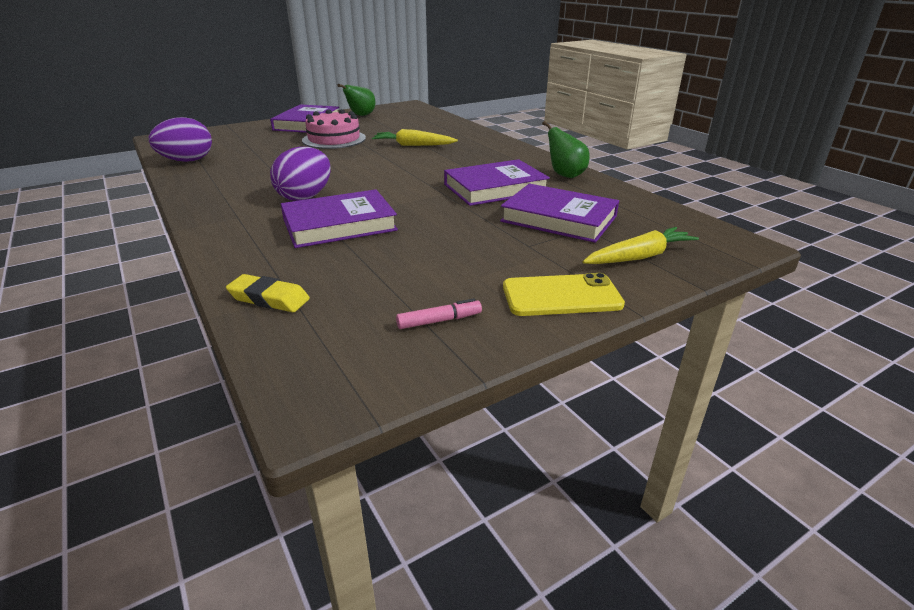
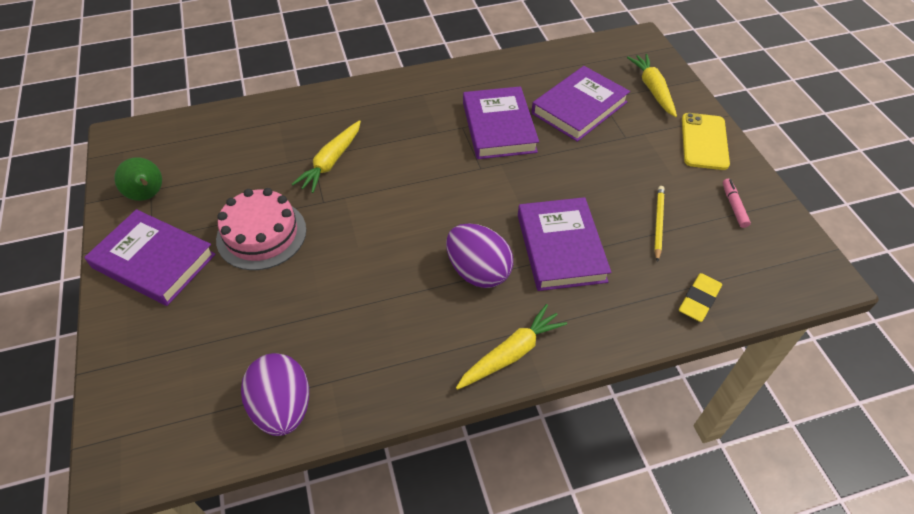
camera: 75 degrees left, 20 degrees up
green pear [542,121,589,178] -> none
none -> yellow carrot [456,304,567,390]
none -> yellow pencil [654,186,665,262]

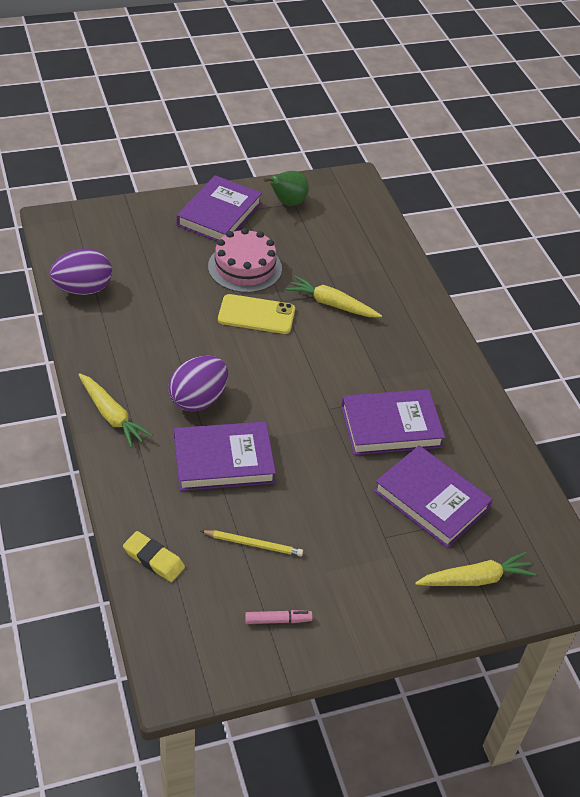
camera: 85 degrees right, 5 degrees down
yellow phone [682,113,730,170] -> yellow phone moved to [218,294,295,334]

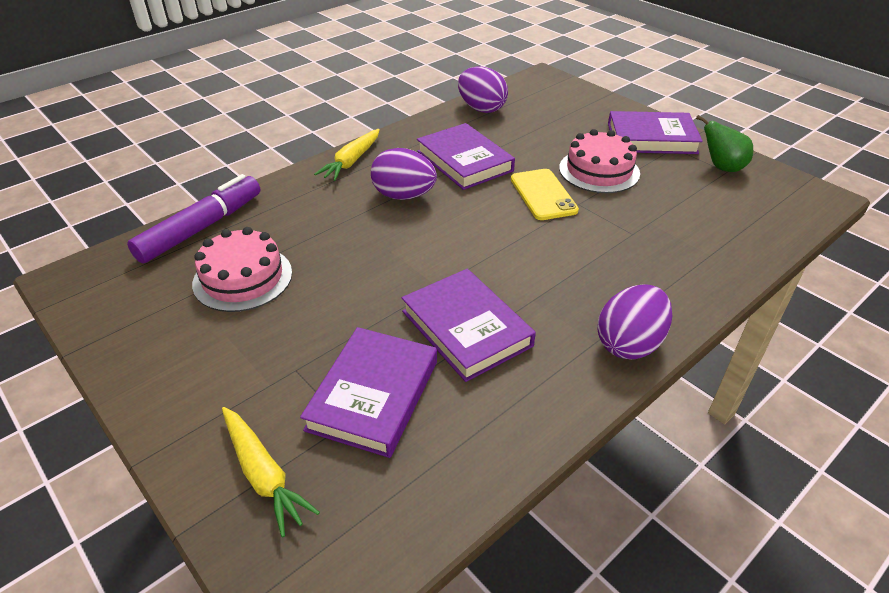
camera: 70 degrees right, 5 degrees down
yellow eraser [123,531,185,582] -> purple marker [127,174,260,264]
purple book [174,422,276,491] -> purple book moved to [417,123,515,190]
yellow pencil [201,530,303,556] -> pink cake [192,227,292,312]
pink marker [245,610,312,624] -> none
yellow carrot [286,276,382,317] -> none
none -> purple egg [597,284,672,359]

